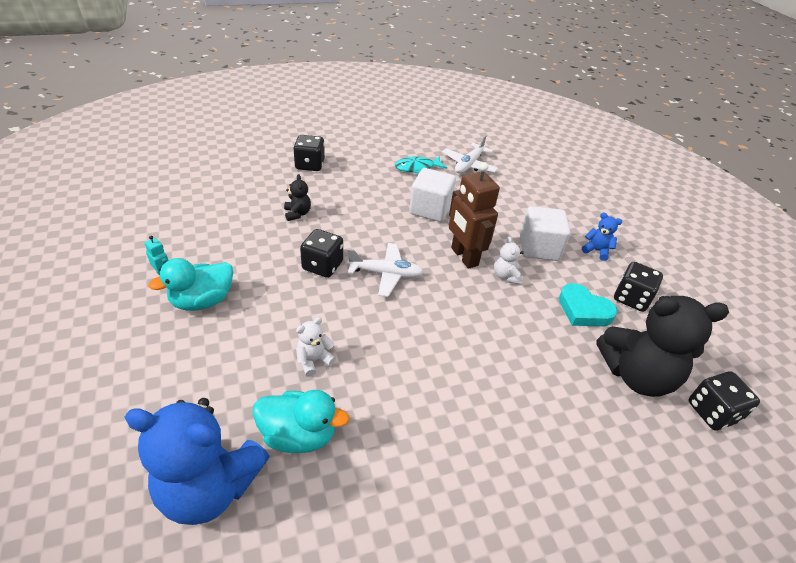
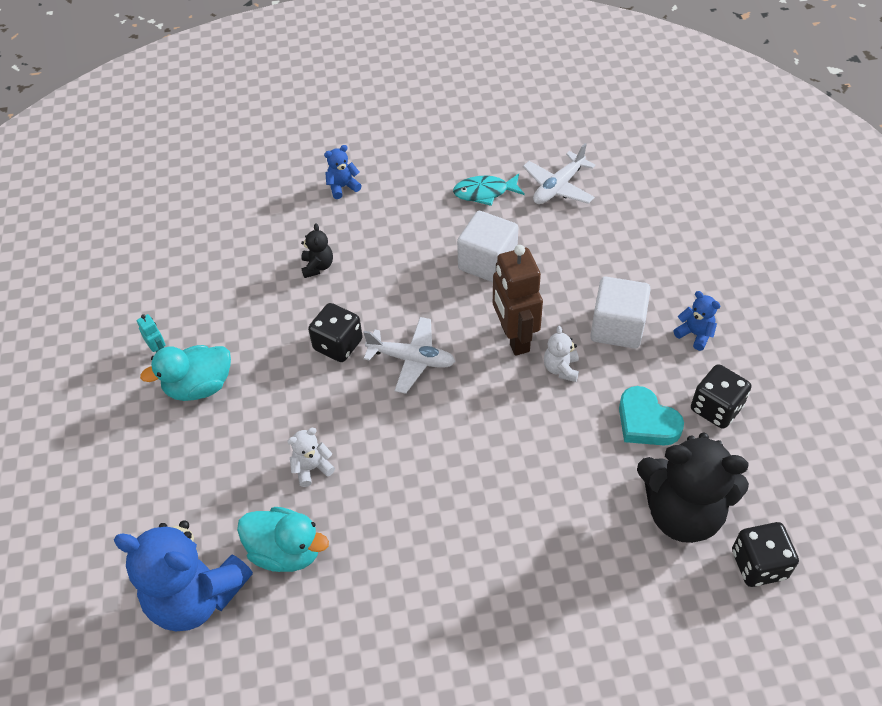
camera: 15 degrees right, 10 degrees up
black dice [293,135,325,171] -> blue teddy bear [324,145,362,199]

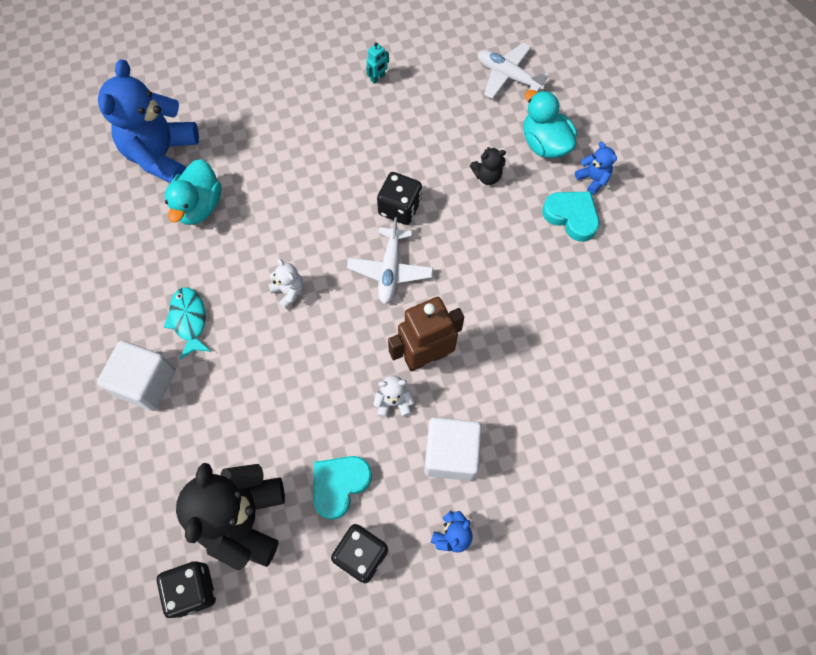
camera: 80 degrees right, 15 degrees up
turquoise duck [140,345,231,401] -> turquoise duck moved to [524,90,577,158]
white teddy bear [287,428,335,487] -> white teddy bear moved to [268,259,303,310]
turquoise fish [453,174,525,206] -> turquoise fish moved to [164,287,212,359]
white cube [457,211,518,282] -> white cube moved to [97,341,176,411]
white plane [523,143,596,204] -> white plane moved to [478,42,549,99]
none -> turquoise heart [542,192,599,242]

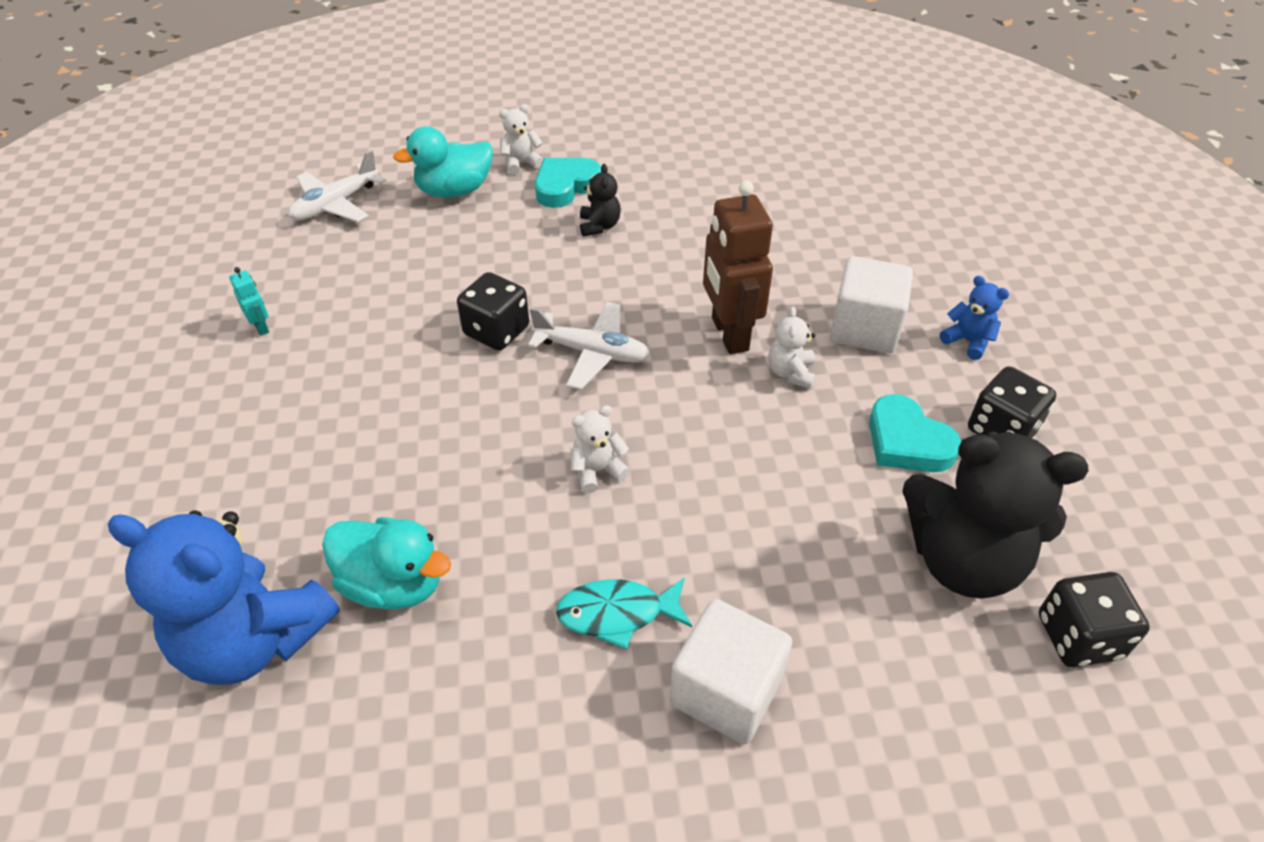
camera: 80 degrees left, 20 degrees down
black teddy bear [470,147,506,185] -> black teddy bear moved to [580,164,621,237]
blue teddy bear [575,142,617,195] -> white teddy bear [499,104,543,175]

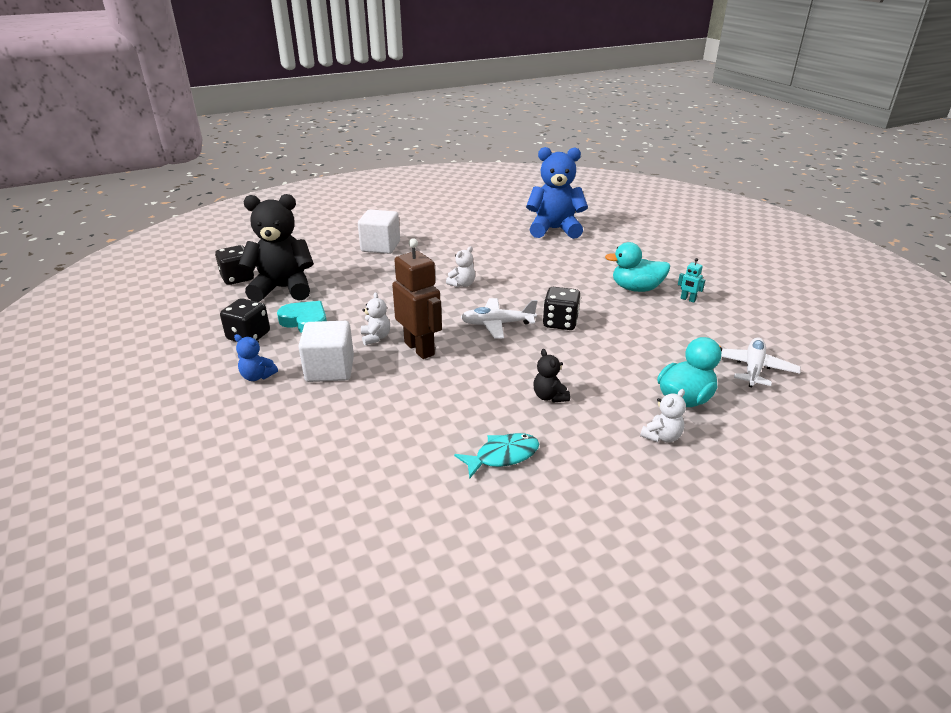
camera: 160 degrees right, 15 degrees down
turquoise duck [322,517,451,609] -> turquoise duck moved to [605,242,670,292]
turquoise heart [535,158,601,208] -> none
turquoise fish [556,577,692,650] -> turquoise fish moved to [454,433,539,478]

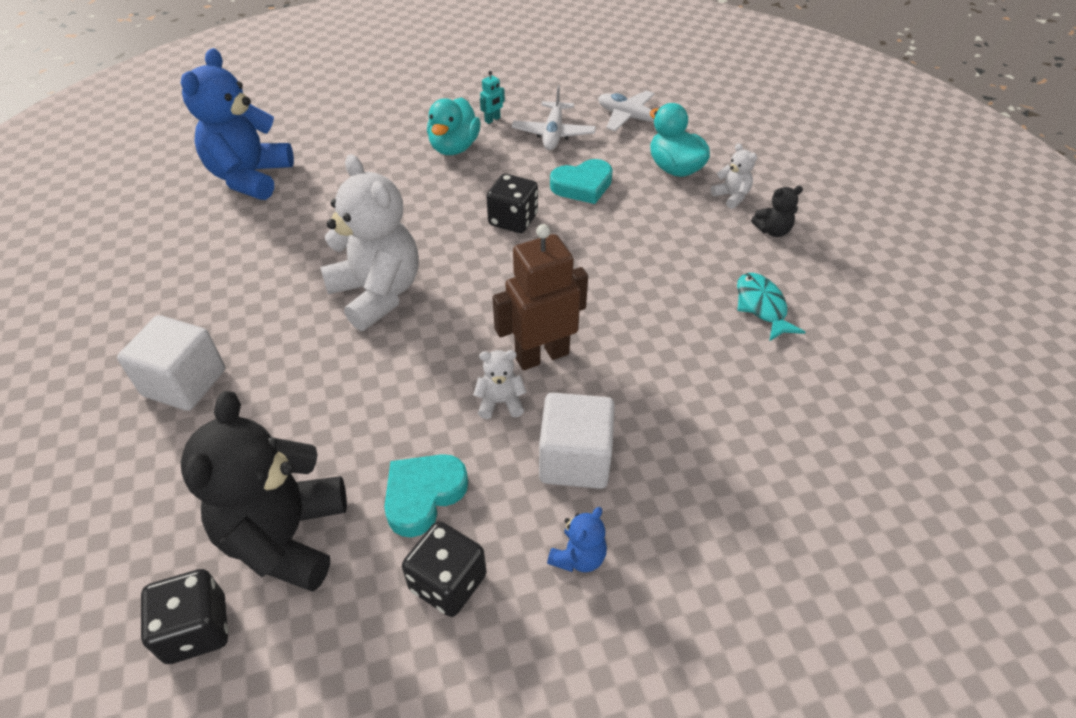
camera: 80 degrees left, 15 degrees up
white teddy bear [446,246,475,287] -> white teddy bear [320,154,419,331], size x2.30
white plane [461,298,537,339] -> white plane moved to [512,85,596,150]
black teddy bear [533,349,570,403] -> black teddy bear moved to [751,186,803,237]
none -> turquoise heart [550,159,613,204]

